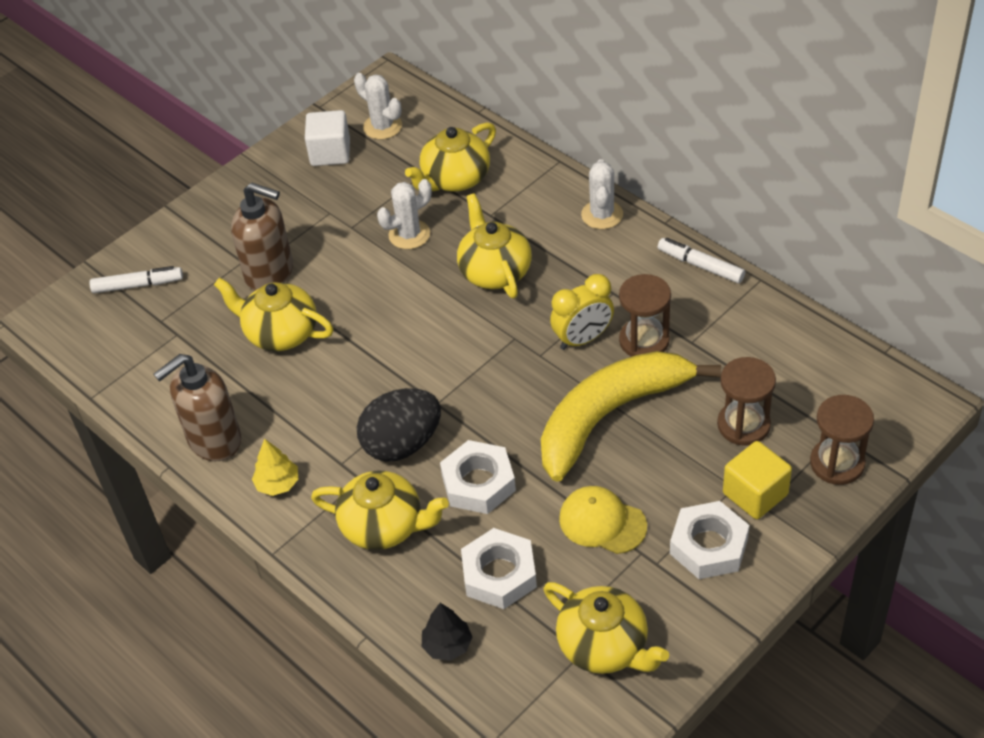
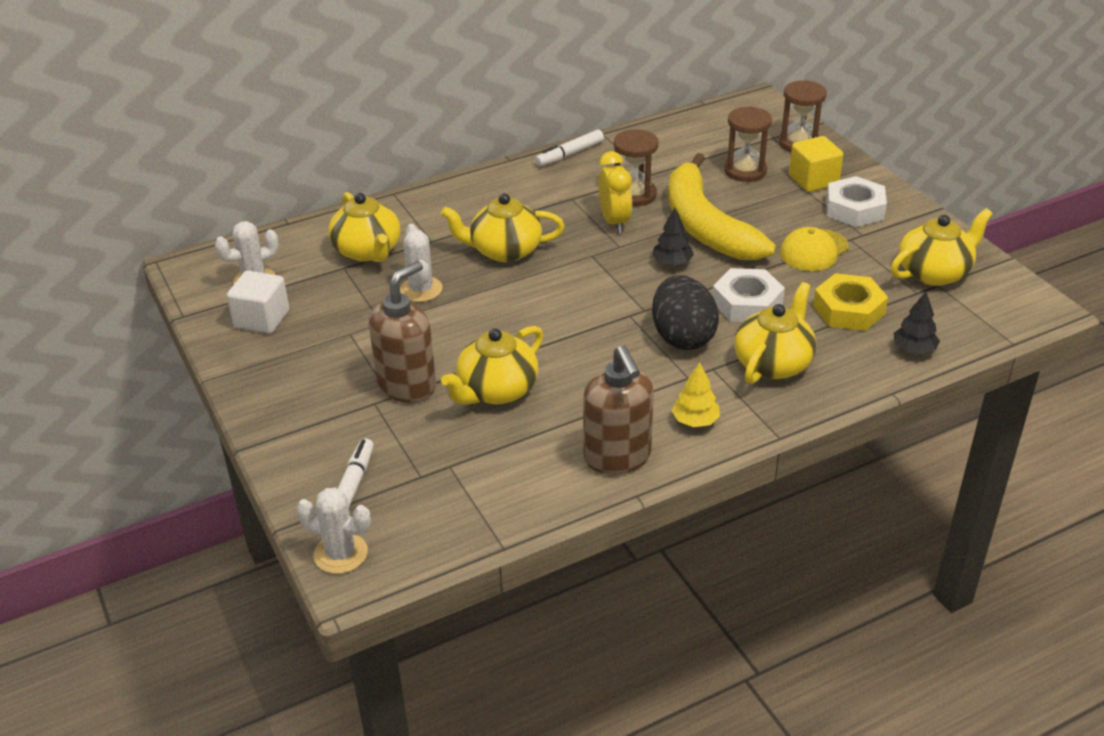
camera: 75 degrees left, 10 degrees down
white nut [461,528,537,609] -> yellow nut [813,273,888,331]
white cactus [581,159,623,229] -> white cactus moved to [296,488,371,574]
none -> black tree [652,208,694,266]

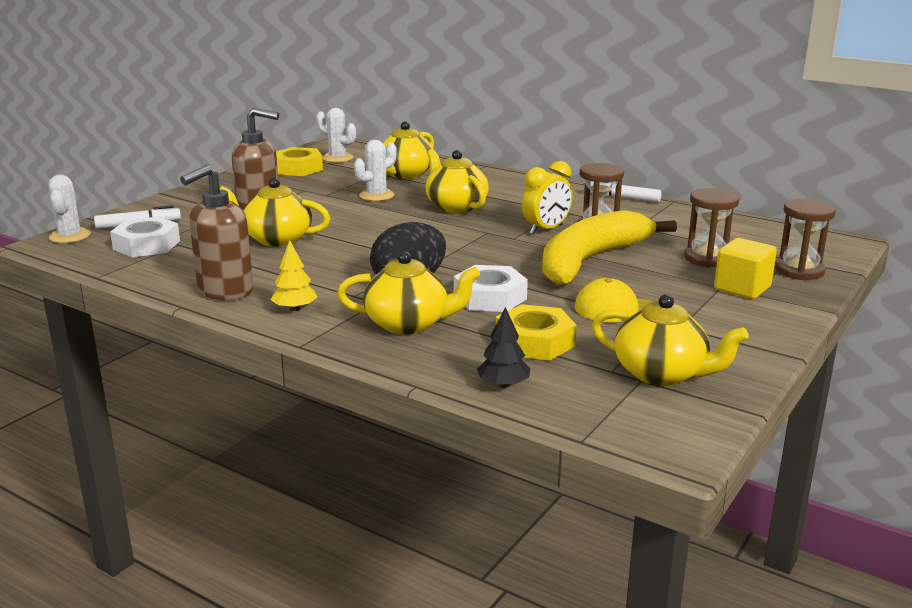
camera: 60 degrees right, 15 degrees down
white cube [227,271,289,334] -> yellow nut [276,147,323,176]
black tree [652,208,694,266] -> none
white nut [826,176,887,227] -> white nut moved to [110,216,180,257]

